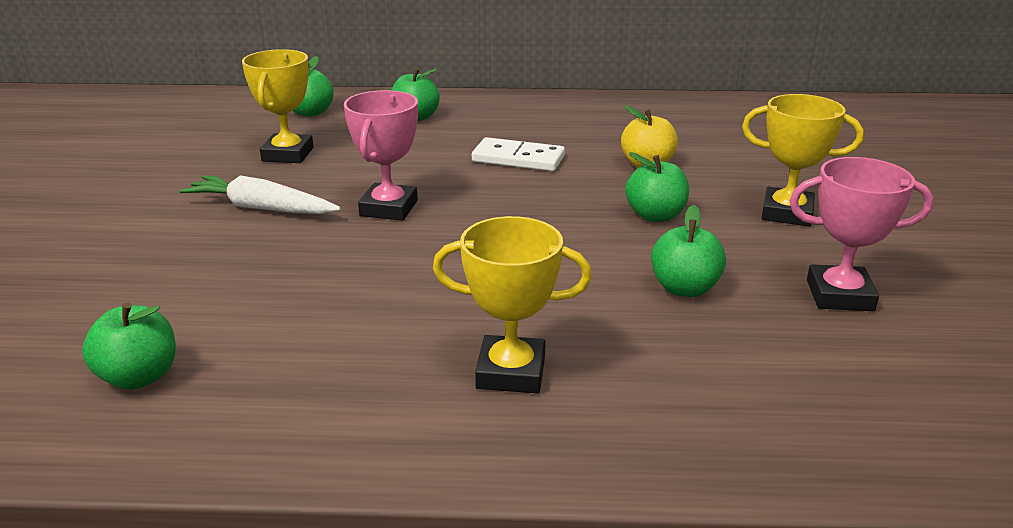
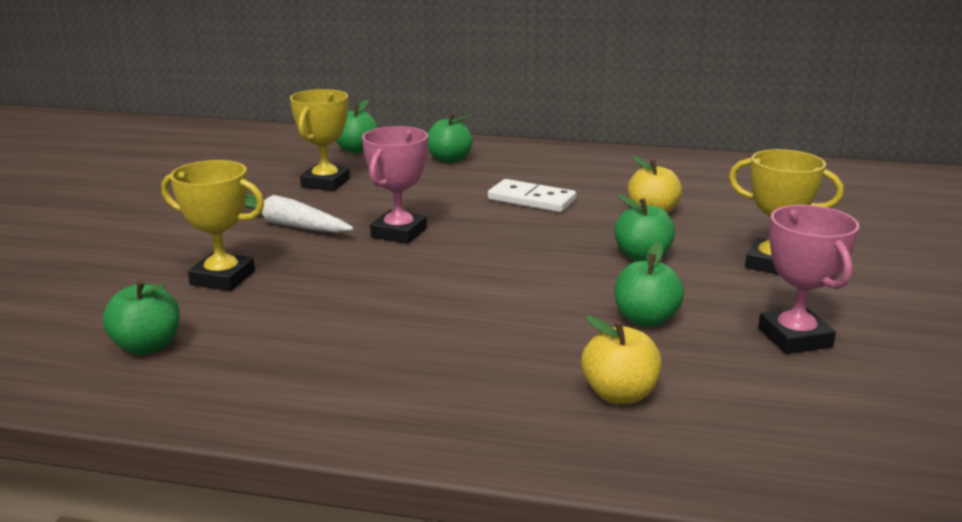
camera: 10 degrees right, 5 degrees down
yellow trophy [433,216,592,394] -> yellow trophy moved to [161,160,264,291]
pink trophy [790,157,934,311] -> pink trophy turned 60 degrees clockwise [758,205,860,354]
none -> yellow apple [581,315,662,404]

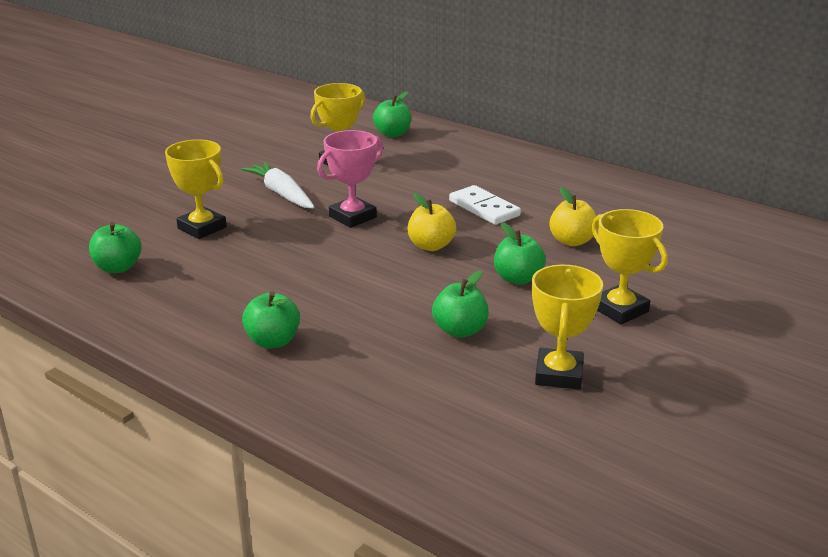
camera: 25 degrees right, 5 degrees up
green apple [428,113,473,163] -> green apple moved to [242,291,300,348]
yellow apple [581,315,662,404] -> yellow apple moved to [408,193,456,251]
pink trophy [758,205,860,354] -> yellow trophy [532,265,603,390]

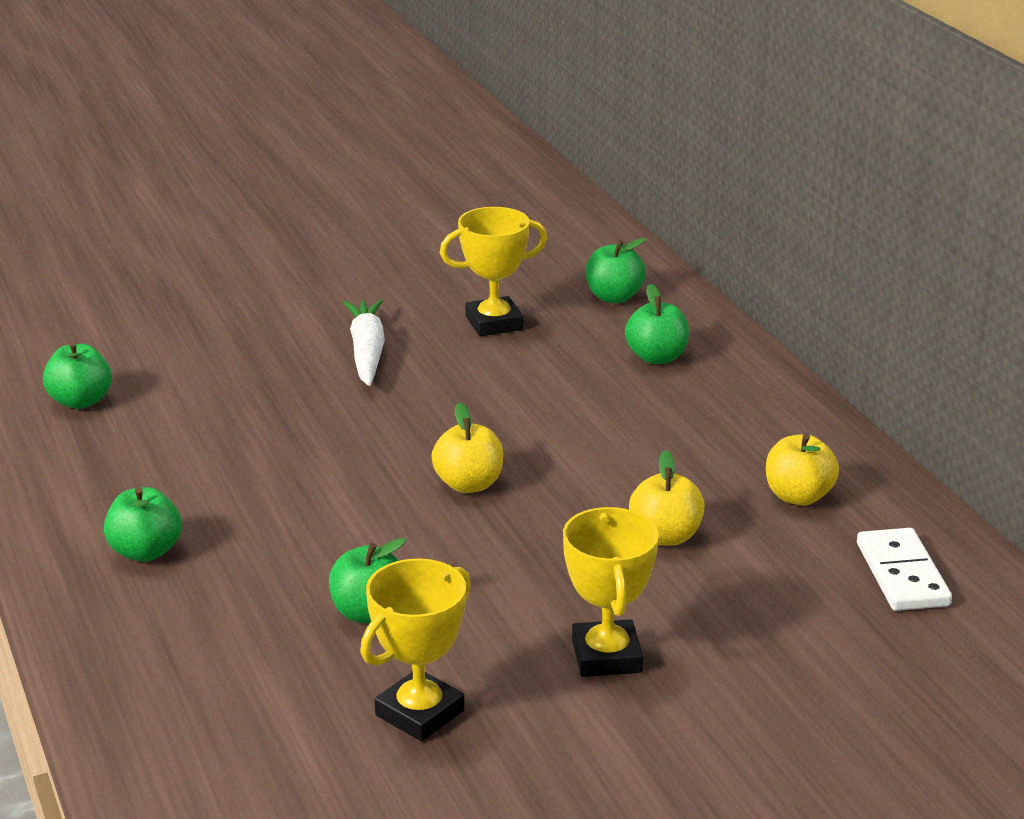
camera: 30 degrees right, 0 degrees up
yellow trophy [165,139,227,239] -> none
pink trophy [317,130,383,228] -> none
white domino [449,185,521,225] -> white domino moved to [857,528,952,611]
green apple [494,223,546,285] -> green apple moved to [625,283,689,364]
none -> yellow apple [766,433,839,505]

